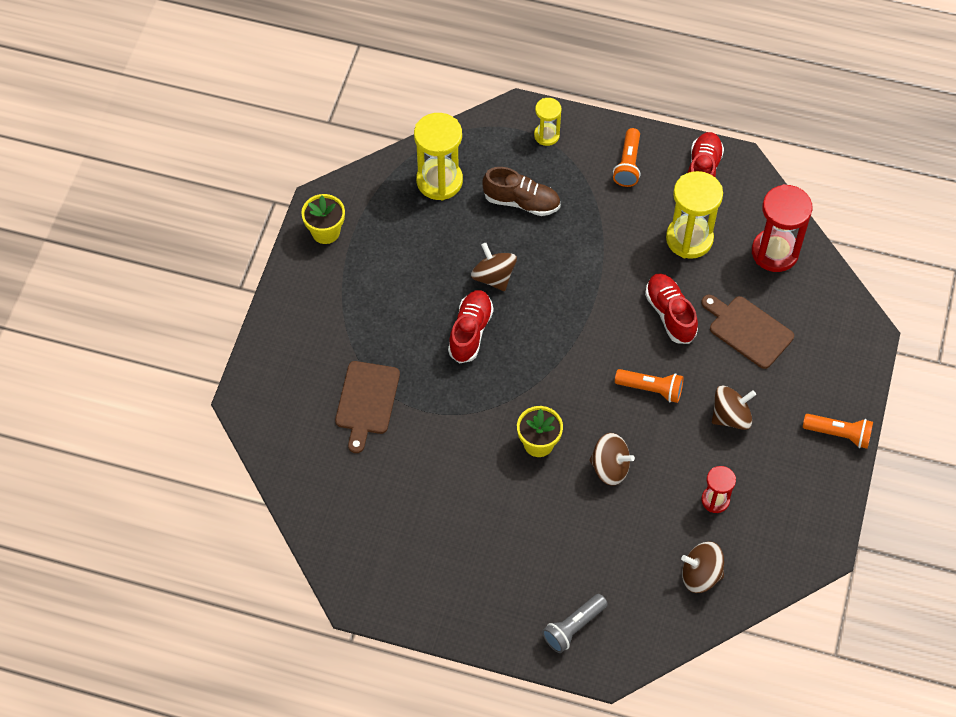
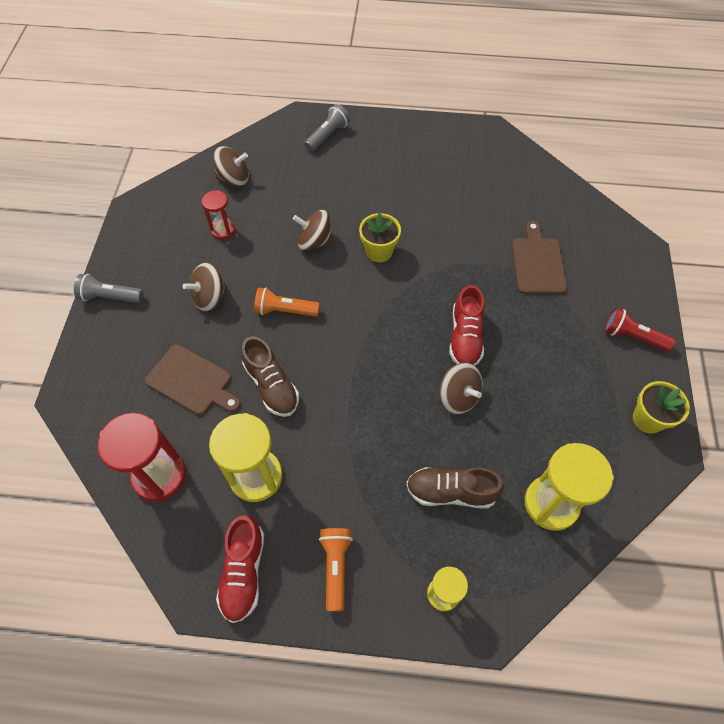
camera: 170 degrees right, 0 degrees up
red shoe [645,273,698,344] -> brown shoe [241,336,299,417]
orange flashlight [803,414,873,449] -> grey flashlight [74,274,143,303]
none -> red flashlight [604,308,675,352]

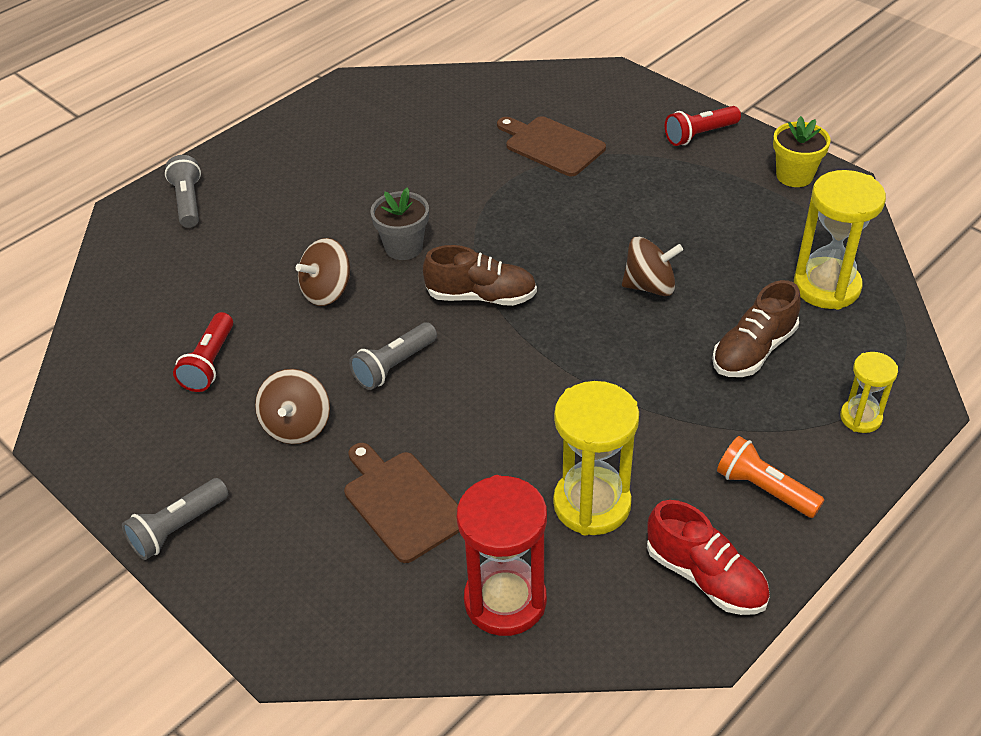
camera: 50 degrees left, 15 degrees down
brown cutting board [145,344,241,415] -> brown cutting board turned 105 degrees counterclockwise [344,443,459,563]
red hourglass [202,190,235,240] -> red flashlight [173,312,233,392]
brown spinning top [213,146,249,186] -> none
brown shoe [241,336,299,417] -> brown shoe moved to [423,245,537,306]
orange flashlight [254,287,320,317] -> grey flashlight [349,323,437,390]
yellow flower pot [359,213,401,262] -> grey flower pot [370,187,429,260]
red shoe [449,285,485,366] -> none

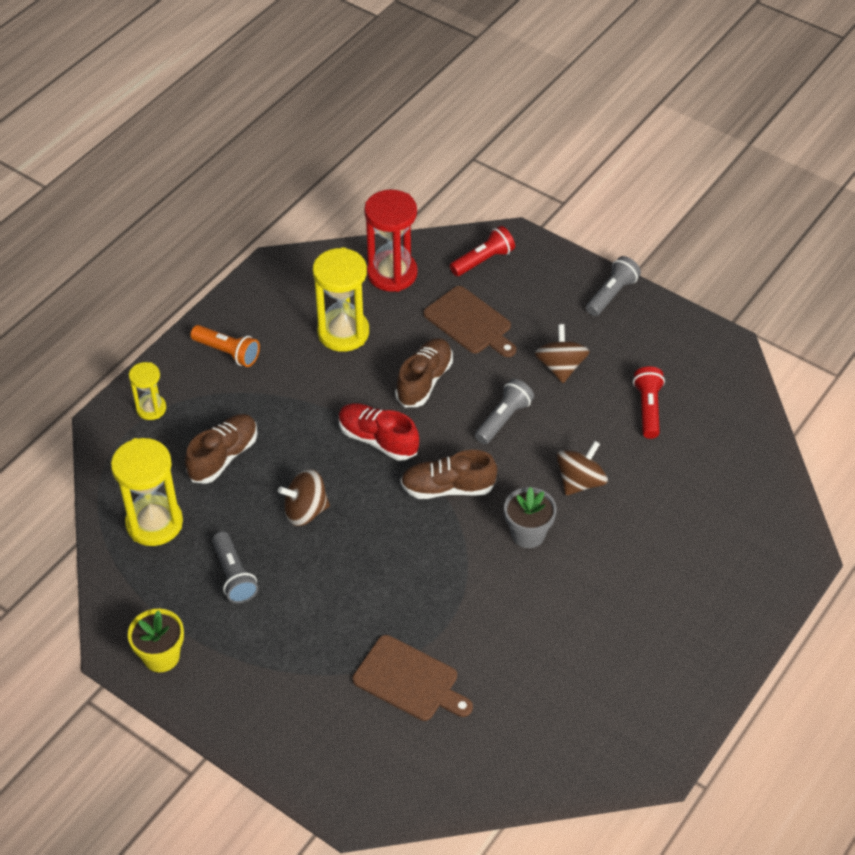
camera: 170 degrees right, 5 degrees up
grey flashlight [165,155,201,228] -> grey flashlight moved to [212,531,258,603]
red shoe [647,500,770,615] -> red shoe moved to [339,403,419,461]
red flashlight [665,106,741,146] -> red flashlight moved to [450,226,515,276]
none -> brown shoe [395,338,453,407]

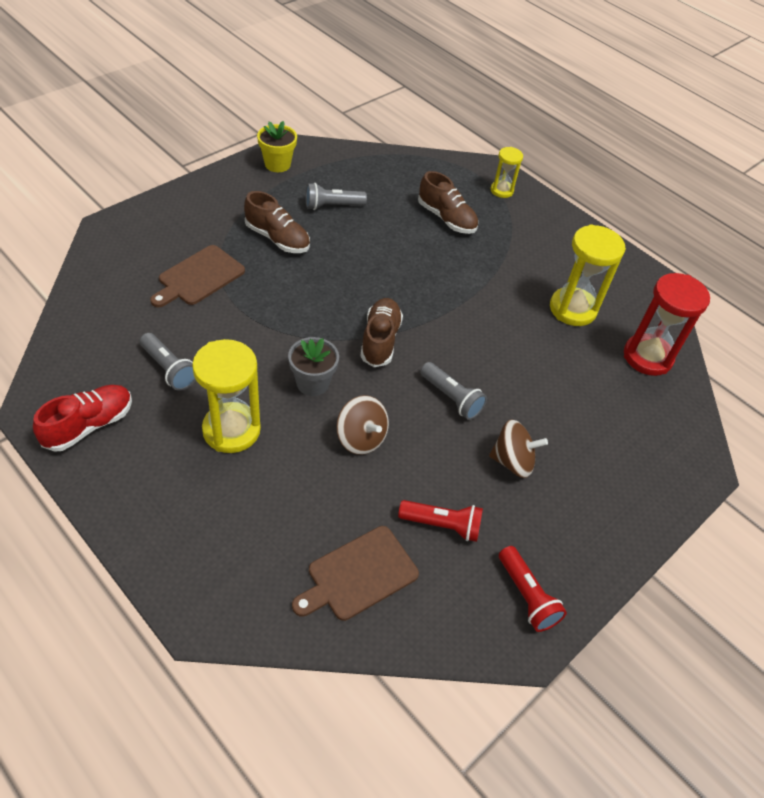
camera: 95 degrees right, 0 degrees up
yellow hourglass [111,438,183,546] -> yellow hourglass moved to [192,339,261,453]
orange flashlight [190,325,260,367] -> none
brown spinning top [278,469,330,526] -> none
red shoe [339,403,419,461] -> red shoe moved to [33,385,132,452]
brown shoe [395,338,453,407] -> brown shoe moved to [244,191,310,253]
brown cutting board [423,286,516,357] -> brown cutting board moved to [292,526,419,621]
red flashlight [450,226,515,276] -> red flashlight moved to [499,546,567,632]
grey flashlight [586,256,641,316] -> grey flashlight moved to [140,333,196,391]

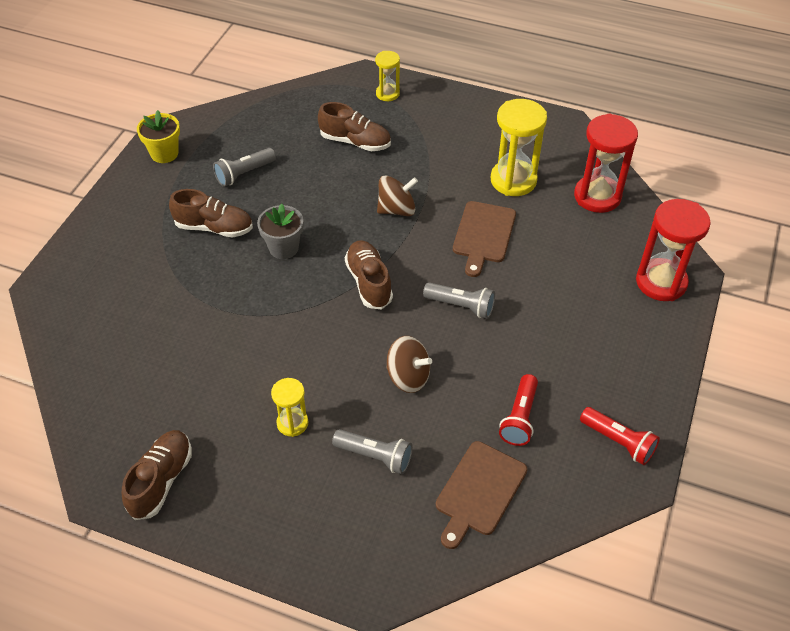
camera: 20 degrees left, 0 degrees up
red shoe [33,385,132,452] -> brown shoe [122,430,192,520]
grey flashlight [140,333,196,391] -> grey flashlight moved to [332,429,413,474]
brown cutting board [150,245,245,307] -> brown cutting board moved to [453,201,516,277]
yellow hourglass [192,339,261,453] -> yellow hourglass [271,378,308,437], size x0.56
grey flower pot [288,337,339,396] -> grey flower pot moved to [257,204,303,259]
red flashlight [398,500,483,542] -> red flashlight turned 120 degrees clockwise [499,374,538,446]
brown spinning top [489,420,548,478] -> brown spinning top moved to [377,176,418,216]
none -> red hourglass [636,199,711,301]

